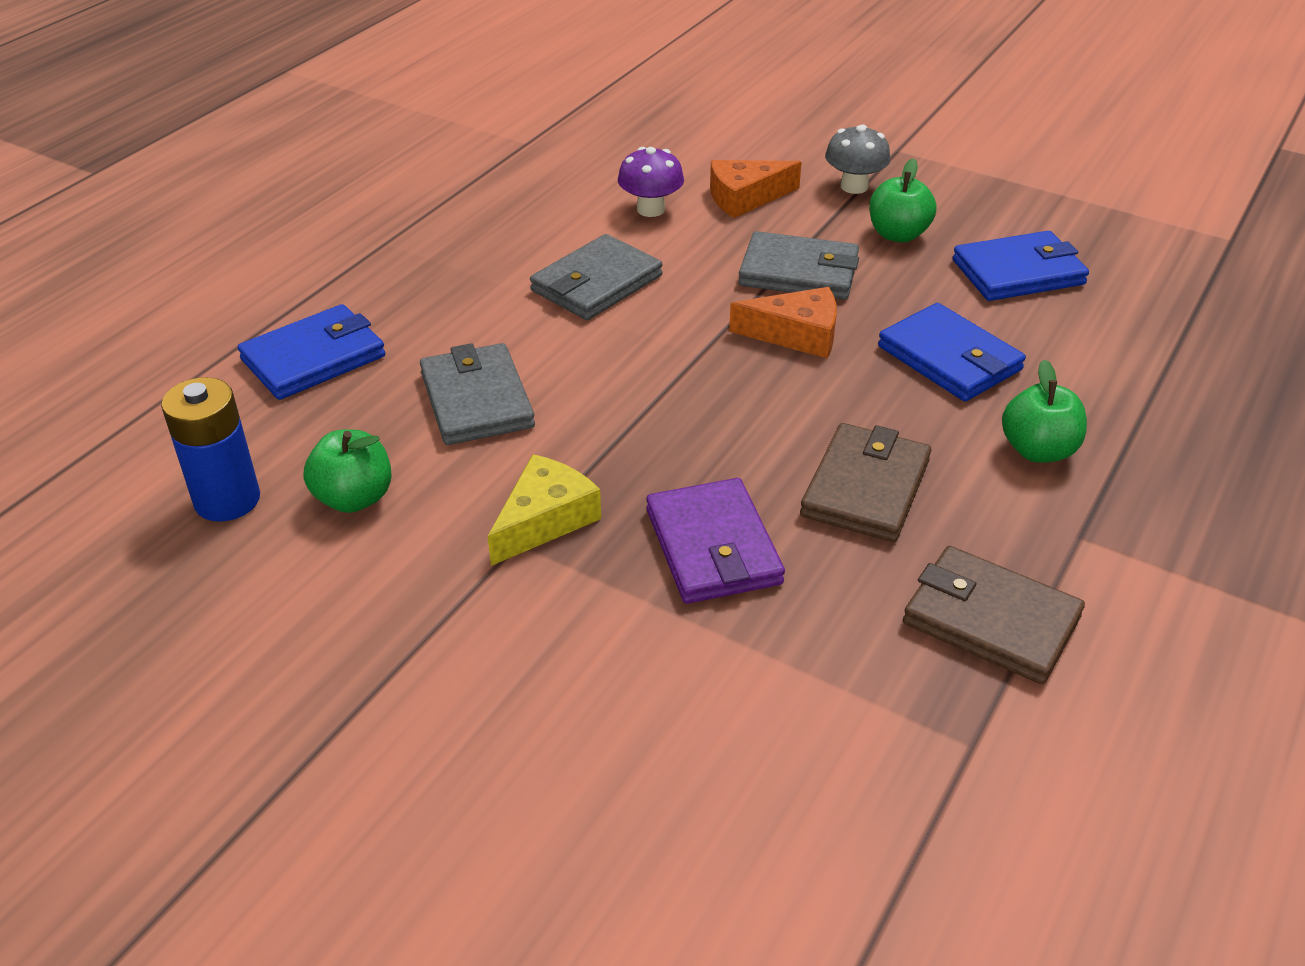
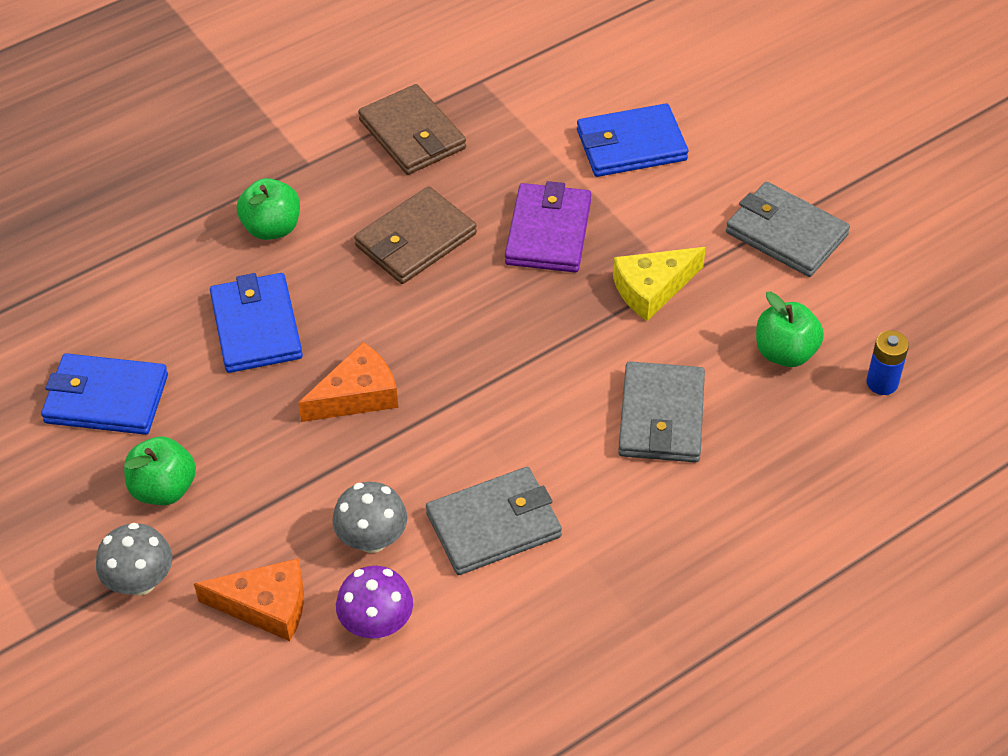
camera: 155 degrees left, 10 degrees up
blue battery [161,377,260,522] -> blue battery [866,330,909,395], size x0.61
blue wallet [238,304,385,400] -> blue wallet moved to [577,103,688,177]
orange cheese [729,287,837,358] -> orange cheese turned 120 degrees clockwise [298,342,398,422]
grey wallet [738,231,859,300] -> grey wallet moved to [726,182,850,277]
none -> grey mushroom [332,482,407,553]

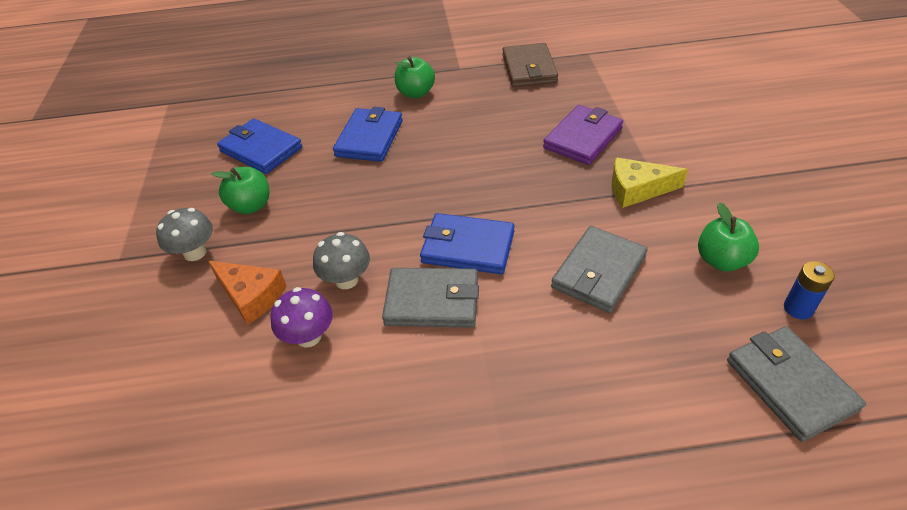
camera: 30 degrees right, 5 degrees down
orange cheese [298,342,398,422] -> none
brown wallet [354,186,477,284] -> none
blue wallet [577,103,688,177] -> blue wallet moved to [420,213,514,274]
grey wallet [726,182,850,277] -> grey wallet moved to [727,326,866,442]

